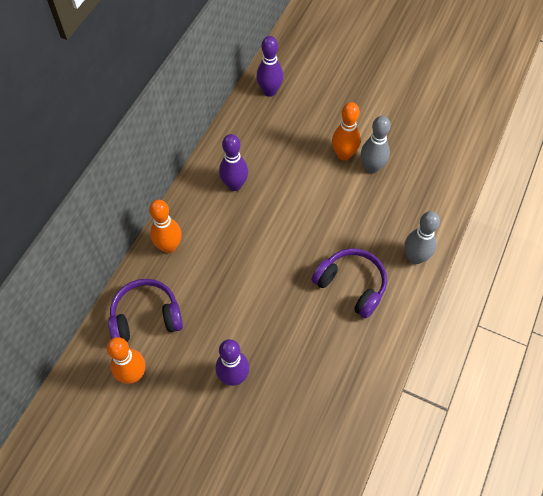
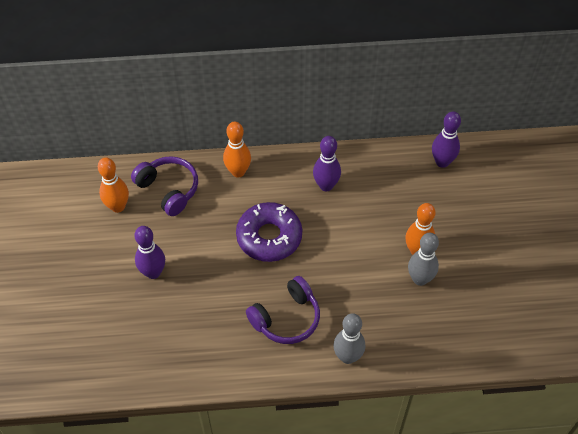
camera: 60 degrees right, 5 degrees down
purple headphones [311,248,387,318] -> purple headphones turned 45 degrees clockwise [246,276,320,344]
none -> purple donut [236,202,302,262]

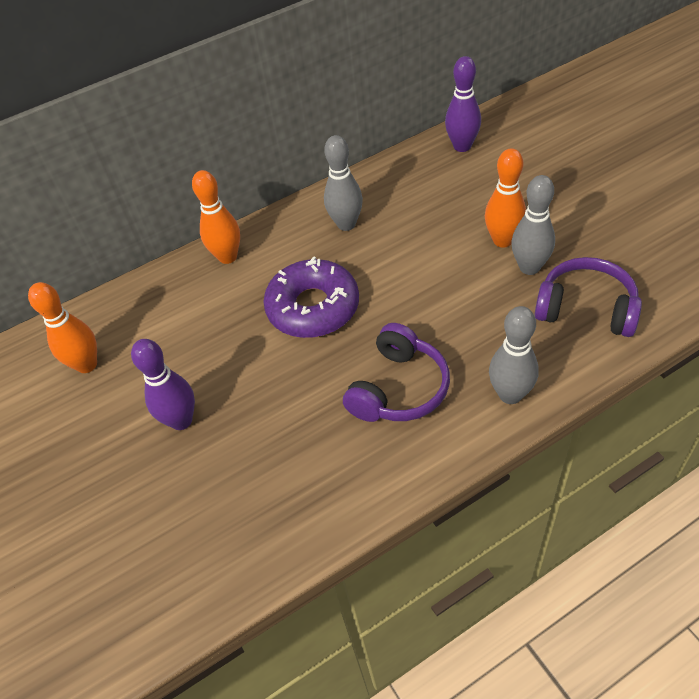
camera: 20 degrees left, 5 degrees down
purple headphones [131,156,198,216] -> purple headphones moved to [535,257,642,337]
purple bowling pin [313,136,341,191] -> grey bowling pin [324,135,363,231]

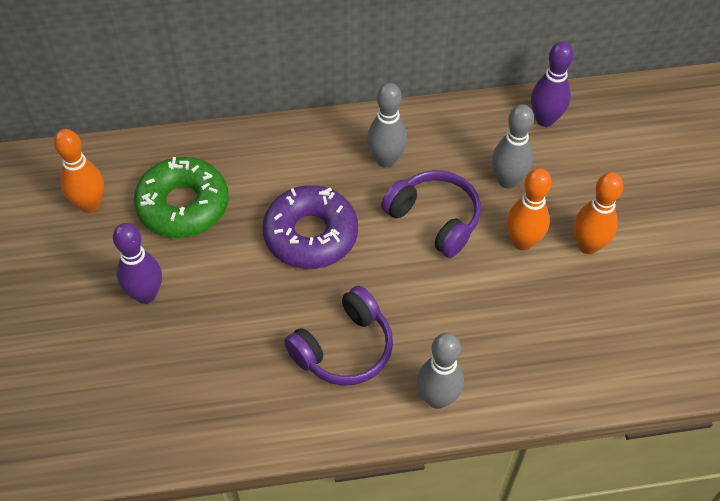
camera: 15 degrees right, 5 degrees up
orange bowling pin [192,170,240,264] -> orange bowling pin moved to [574,172,623,254]
grey bowling pin [512,175,555,275] -> grey bowling pin moved to [492,104,534,189]
purple headphones [535,257,642,337] -> purple headphones moved to [381,170,481,258]
none -> green donut [134,157,229,238]

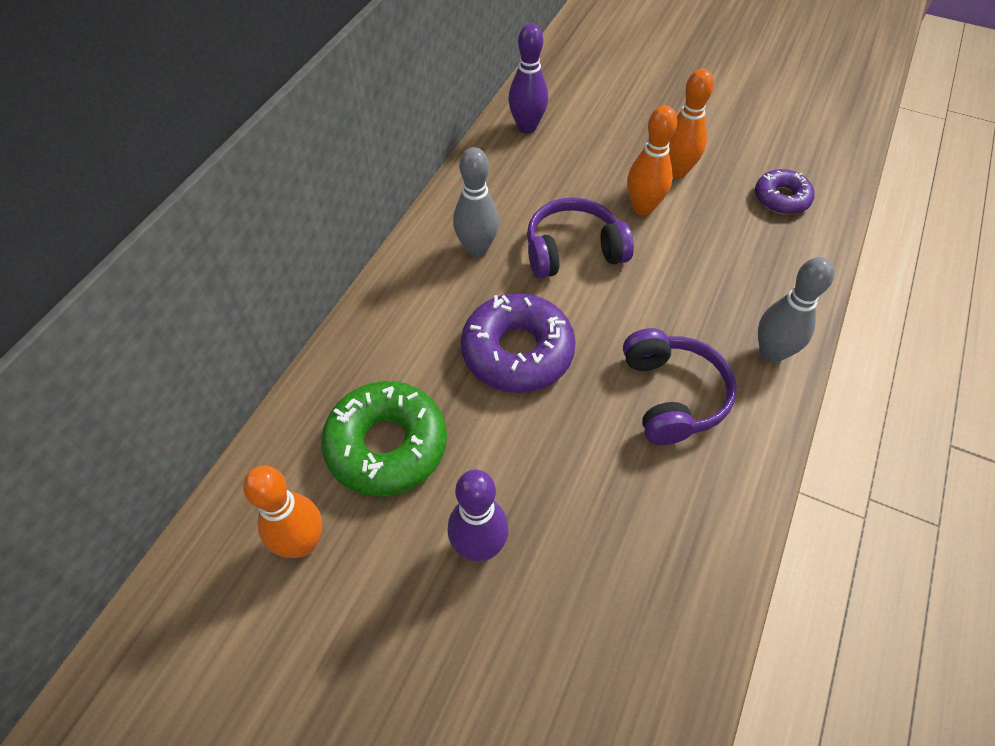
camera: 55 degrees left, 0 degrees up
grey bowling pin [492,104,534,189] -> none
none -> purple donut [755,169,815,215]

